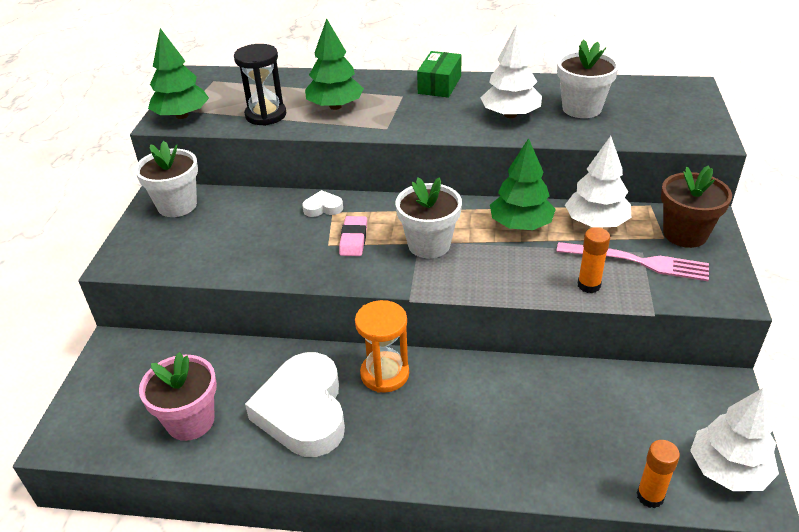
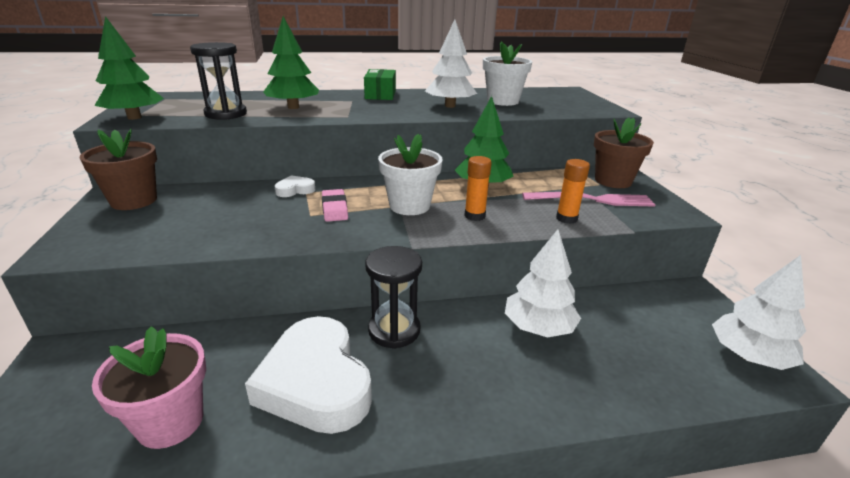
camera: 20 degrees left, 10 degrees down
white flower pot [135,141,198,217] -> brown flower pot [80,129,157,210]
orange hourglass [355,300,409,393] -> black hourglass [365,246,422,349]
white tree [565,136,631,227] -> white tree moved to [505,229,581,338]
orange glue stick [637,440,680,508] -> orange glue stick moved to [464,156,492,221]

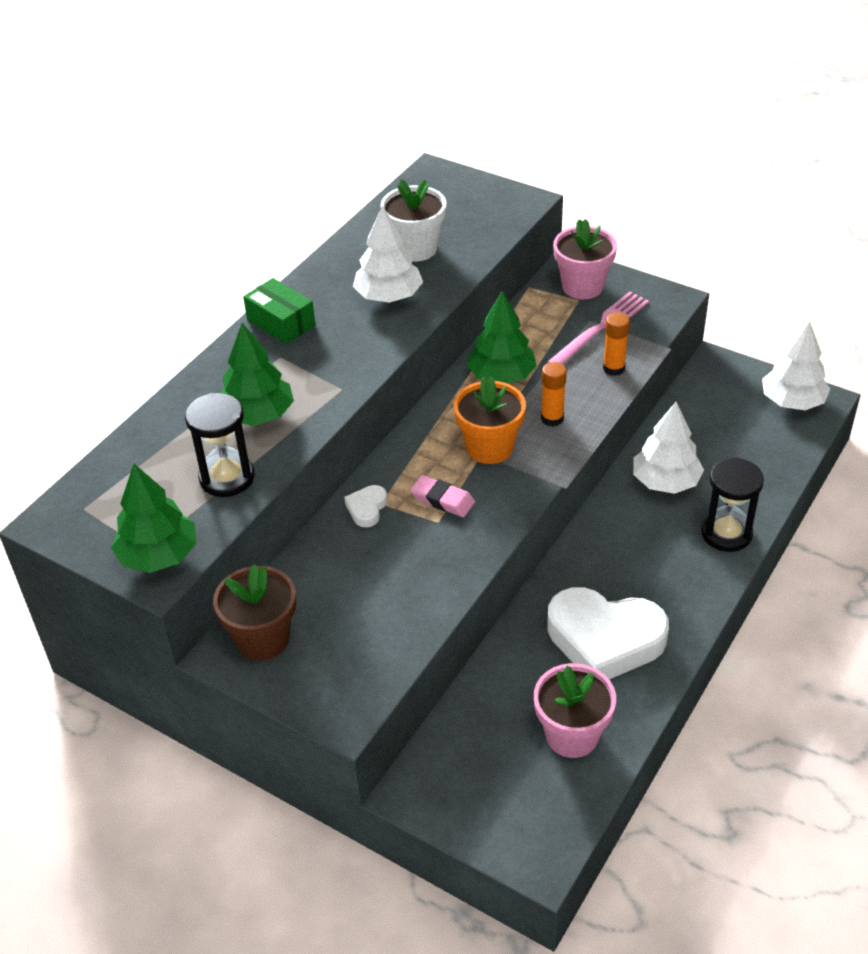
camera: 45 degrees left, 15 degrees up
black hourglass [365,246,422,349] -> black hourglass moved to [701,458,764,552]
white flower pot [378,134,443,215] -> orange flower pot [454,376,526,464]
brown flower pot [594,118,654,188] -> pink flower pot [553,219,617,299]

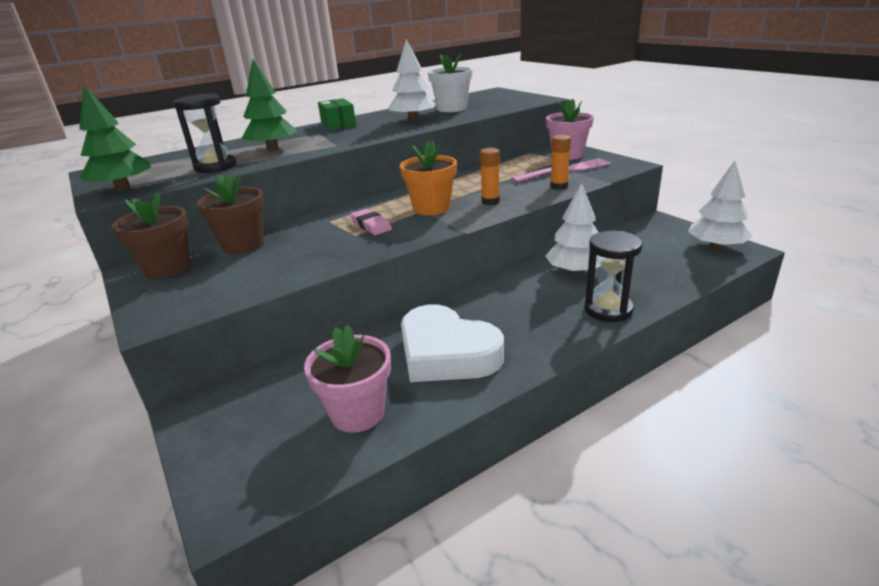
camera: 25 degrees right, 15 degrees down
white heart [344,485,387,527] -> none
green tree [467,291,537,383] -> none
none -> brown flower pot [197,173,264,254]

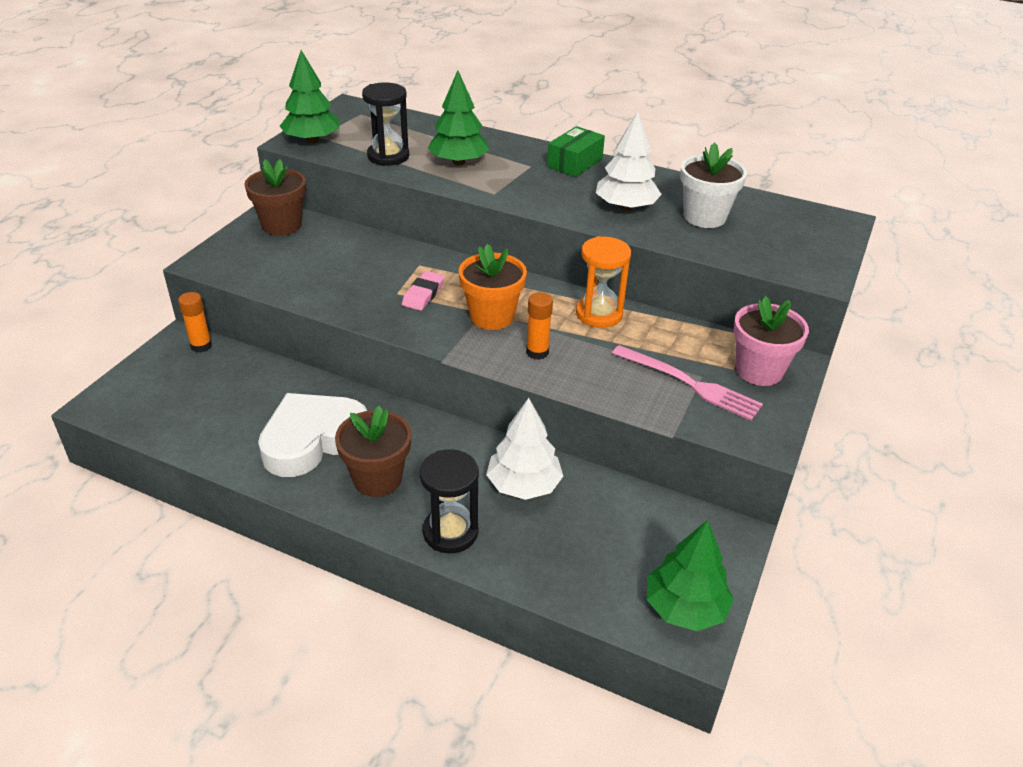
camera: 55 degrees right, 10 degrees up
brown flower pot [197,173,264,254] -> brown flower pot moved to [335,405,412,497]
pink flower pot [304,325,391,433] -> none
white heart [401,304,504,382] -> white heart turned 45 degrees clockwise [258,393,367,477]
orange glue stick [550,135,571,190] -> orange glue stick moved to [178,292,212,352]
white tree [688,161,753,250] -> green tree [647,520,734,631]
none -> orange hourglass [576,236,631,328]

